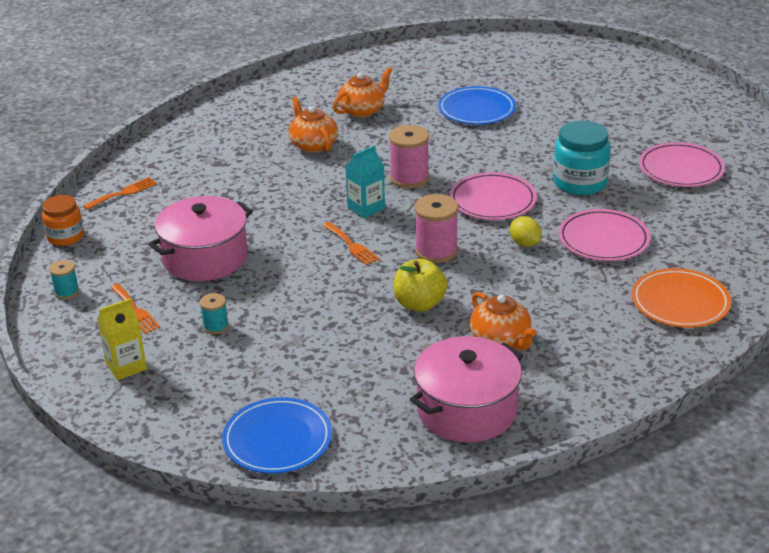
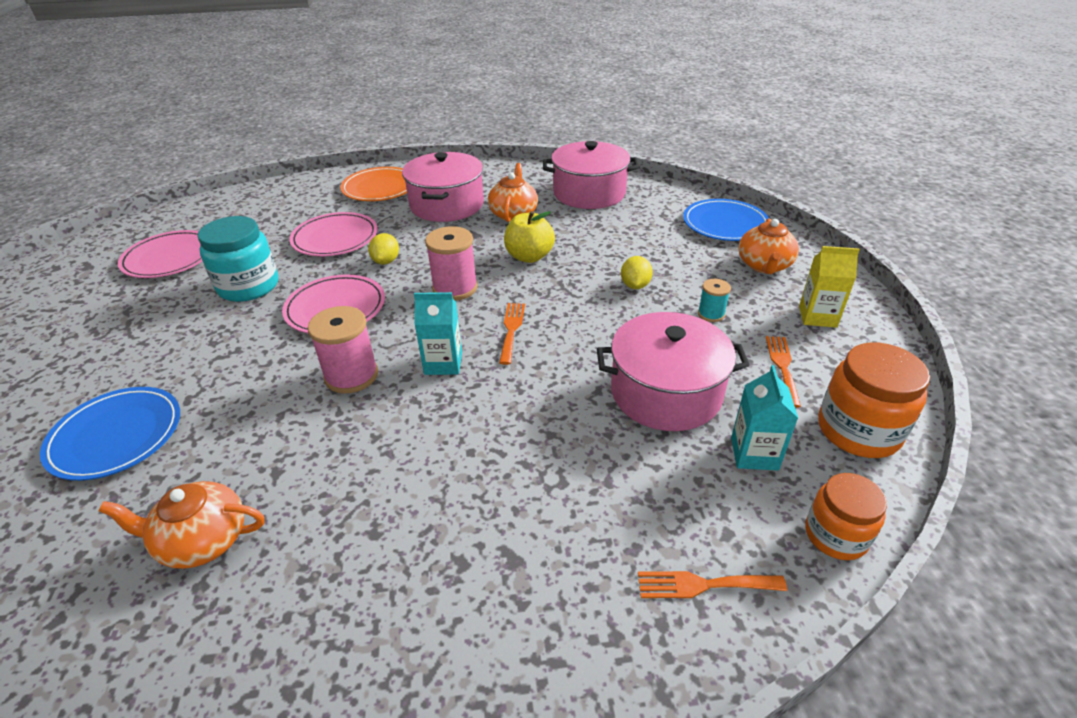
camera: 140 degrees left, 5 degrees up
turquoise spool [49,260,79,299] -> orange jar [818,343,930,458]
orange teapot [288,97,338,153] -> orange teapot moved to [738,218,799,274]
none -> pink pot [402,152,484,222]
none -> yellow lemon [621,256,653,289]
none -> turquoise carton [731,365,798,470]

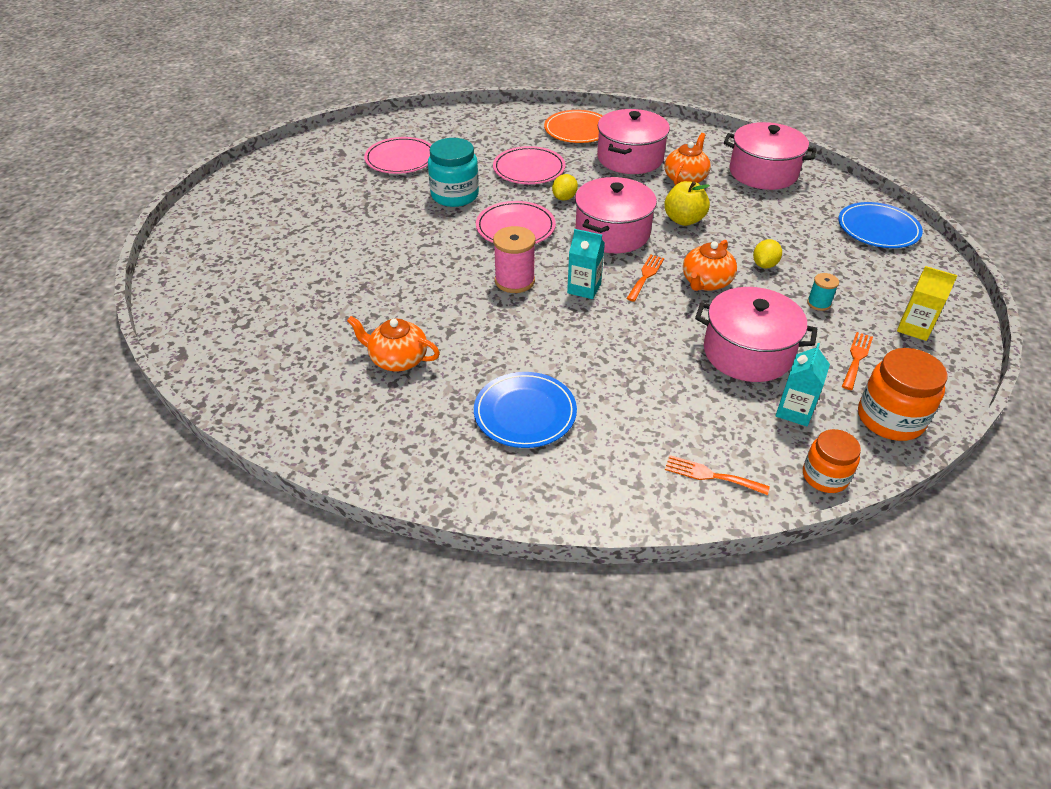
camera: 20 degrees right, 5 degrees up
blue plate [40,387,180,481] -> blue plate moved to [474,372,577,448]
pink spool [425,226,478,301] -> pink pot [575,177,657,253]
orange teapot [738,218,799,274] -> orange teapot moved to [683,240,737,291]

